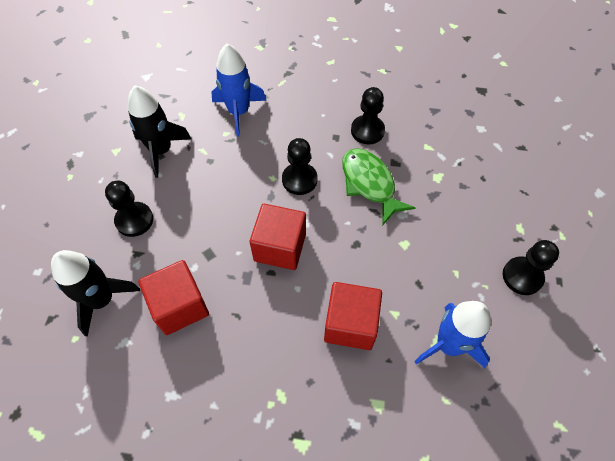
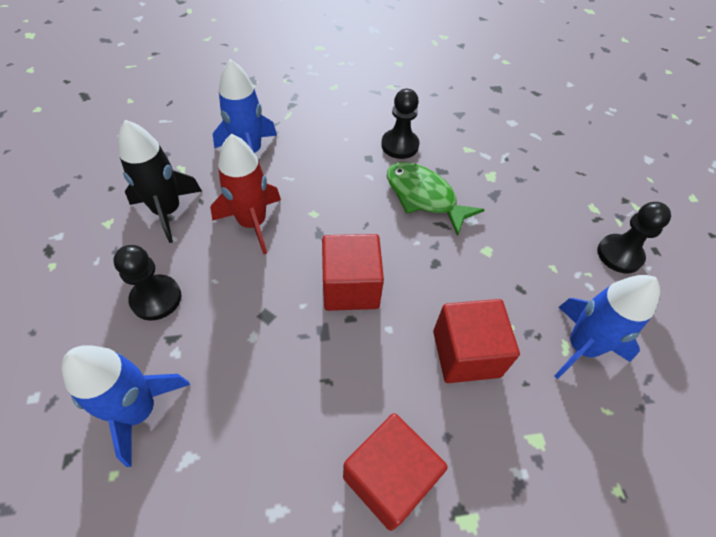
camera: 20 degrees left, 5 degrees down
black rocket [51,250,140,337] -> blue rocket [61,345,190,467]
red cube [138,260,209,335] -> red cube moved to [343,413,448,531]
black pawn [282,138,318,195] -> none
none -> red rocket [210,134,281,254]

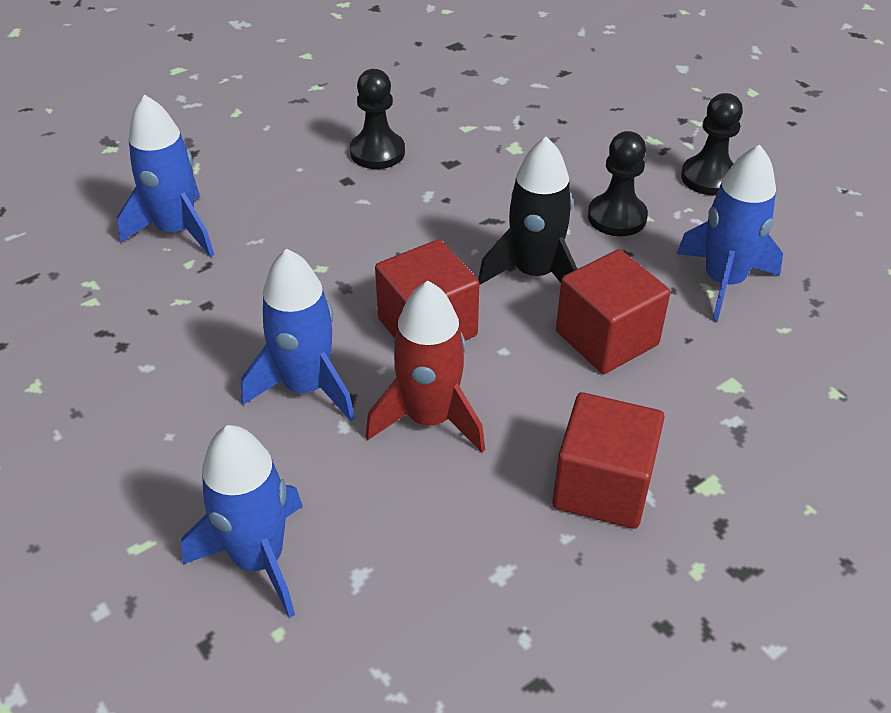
camera: 25 degrees left, 10 degrees down
black pawn [113,245,181,321] -> black pawn moved to [588,131,648,236]
black rocket [118,120,202,243] -> black rocket moved to [478,136,577,285]
red rocket [210,134,281,254] -> red rocket moved to [366,281,485,453]
green fish [387,162,485,236] -> none
none -> blue rocket [241,249,355,421]

